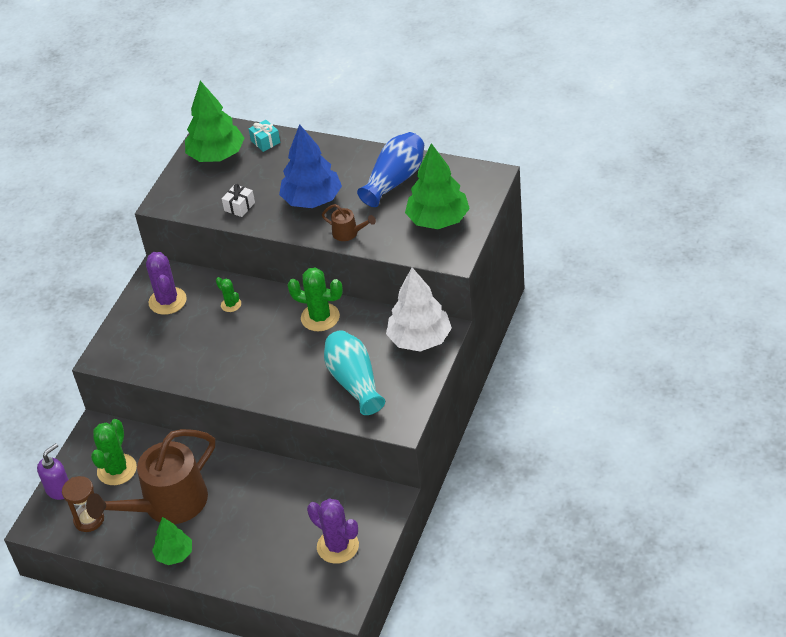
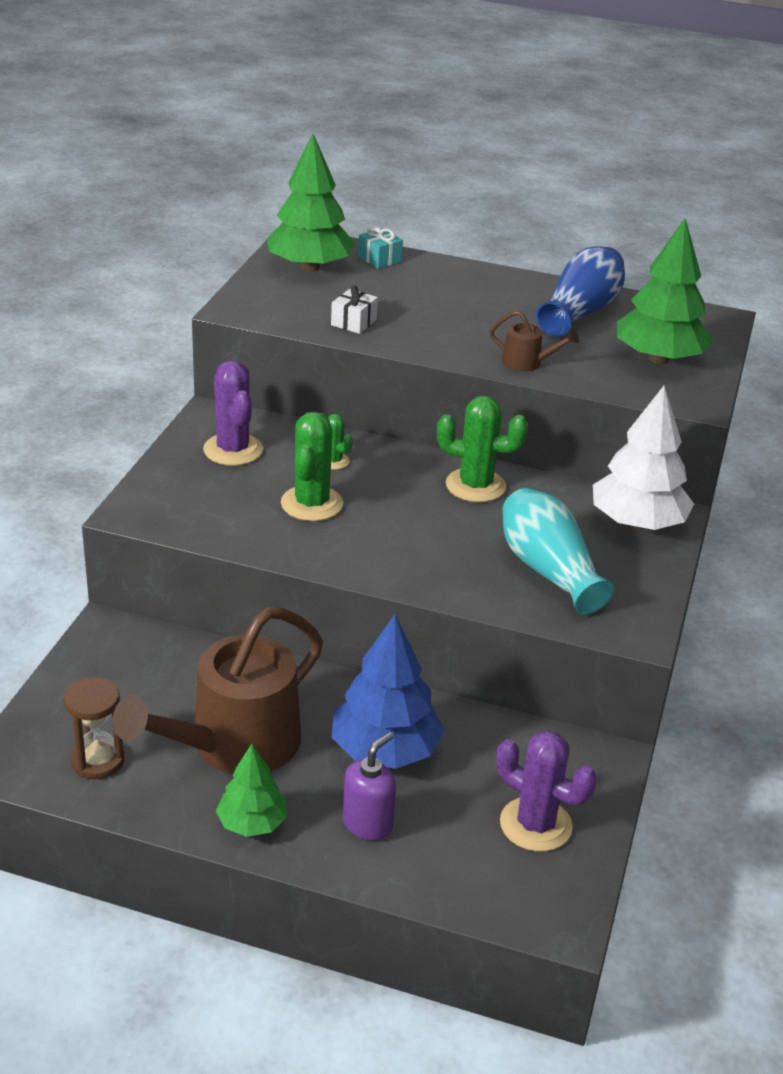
camera: 10 degrees left, 10 degrees down
purple soap dispenser [37,443,69,500] -> purple soap dispenser moved to [343,732,396,841]
green cactus [91,419,137,485] -> green cactus moved to [281,412,343,521]
blue tree [279,124,342,208] -> blue tree moved to [331,614,445,769]

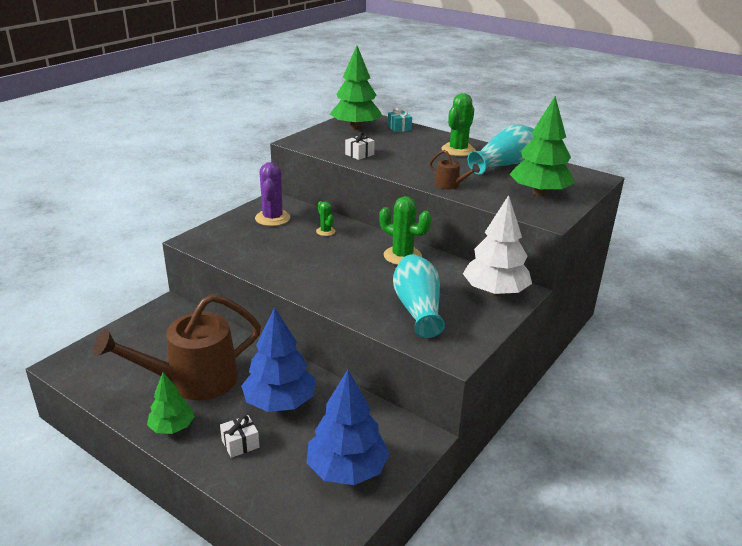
camera: 20 degrees right, 5 degrees down
brown hourglass [64,677,125,779] -> none
green cactus [281,412,343,521] -> green cactus moved to [441,93,475,156]
purple soap dispenser [343,732,396,841] -> white gift [220,415,260,458]
purple cactus [496,730,597,852] -> blue tree [307,370,390,485]
blue vase [536,246,625,337] -> turquoise vase [468,124,535,174]

